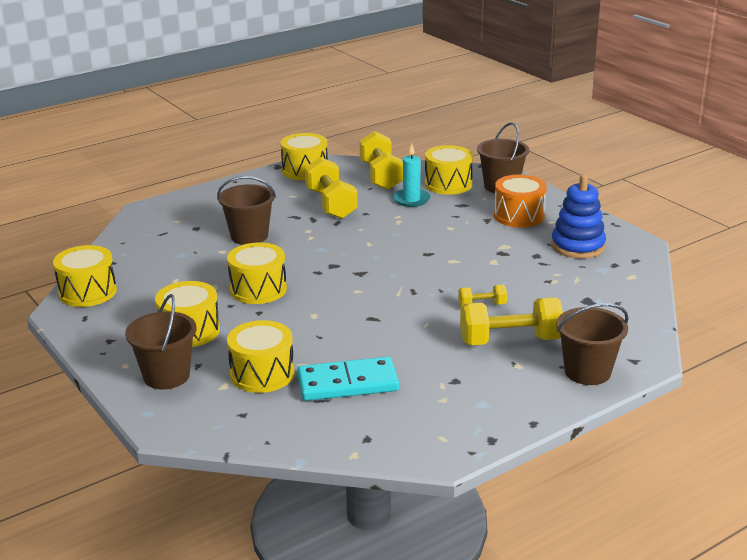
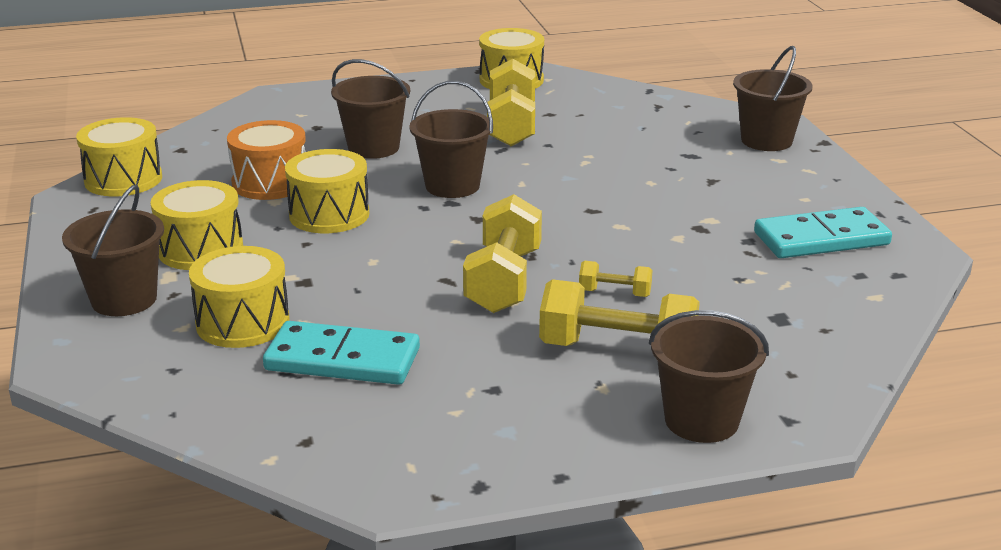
camera: 20 degrees right, 0 degrees up
yellow dumbbell [360,131,403,190] -> yellow dumbbell moved to [463,194,542,313]
turquoise candle [393,143,431,207] -> none
yellow drum [425,145,473,195] -> none
orange drum [494,175,547,228] -> orange drum moved to [227,120,306,200]
blue stacking toy [551,174,606,259] -> turquoise domino [754,207,892,258]
none -> brown bucket [409,81,493,198]

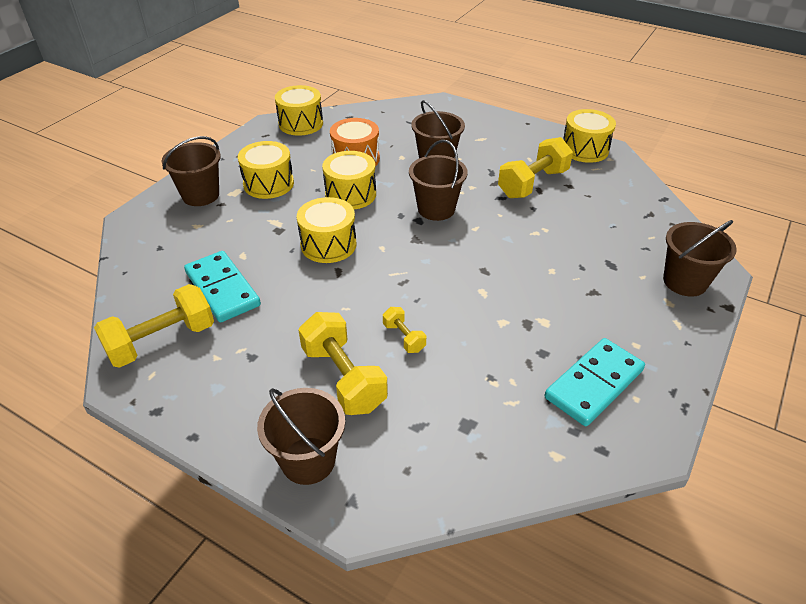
camera: 45 degrees right, 15 degrees up
yellow drum [189,246,289,348] -> yellow drum moved to [297,197,357,263]
yellow dumbbell [463,194,542,313] -> yellow dumbbell moved to [94,284,214,368]
turquoise domino [754,207,892,258] -> turquoise domino turned 75 degrees counterclockwise [545,338,645,426]

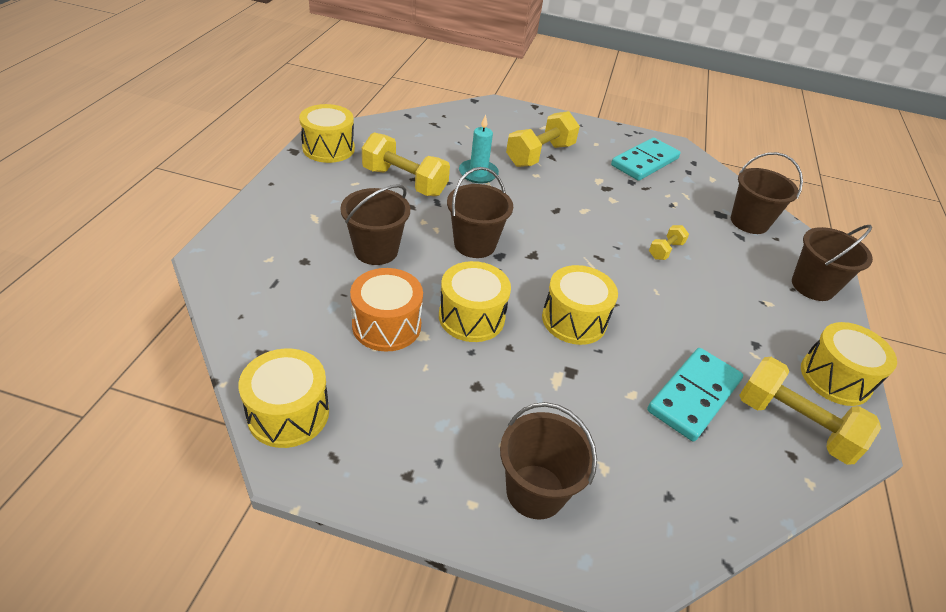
camera: 110 degrees left, 0 degrees up
yellow drum [238,141,294,199] -> yellow drum moved to [801,322,897,406]
yellow dumbbell [298,312,388,415] -> yellow dumbbell moved to [506,111,580,167]
turquoise domino [545,338,645,426] -> turquoise domino turned 75 degrees counterclockwise [611,138,681,181]
brown bucket [663,220,737,297] -> brown bucket moved to [731,152,803,234]
none -> turquoise candle [459,114,499,184]

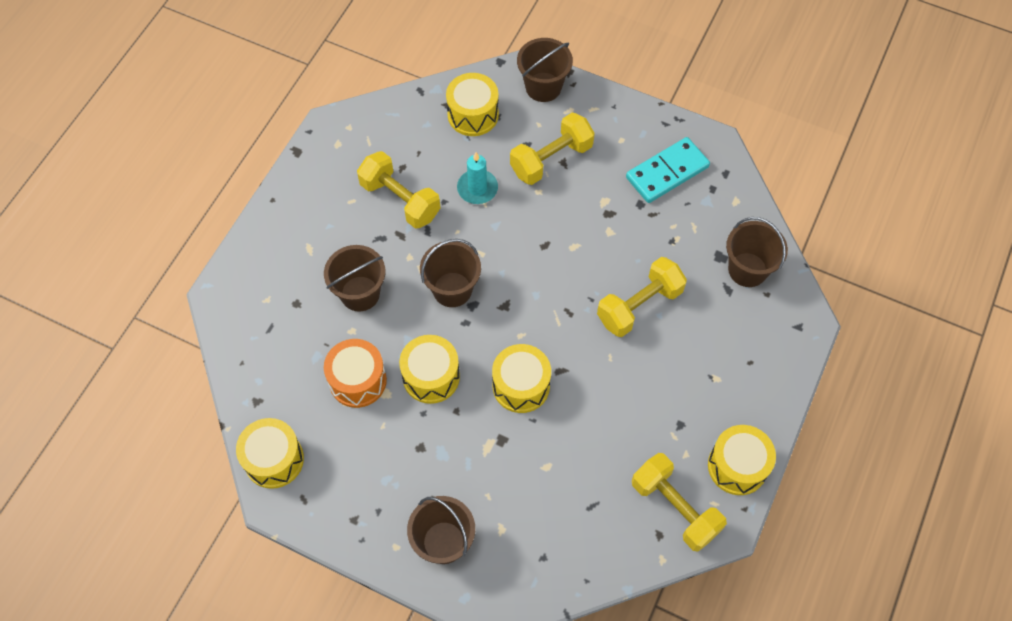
camera: 15 degrees right, 20 degrees up
yellow drum [299,104,355,163] -> yellow drum moved to [446,73,499,136]
turquoise domino [647,348,743,441] -> none
yellow dumbbell [649,225,689,260] -> yellow dumbbell [597,257,687,337], size x2.00
brown bucket [792,225,873,301] -> brown bucket moved to [517,38,573,102]

